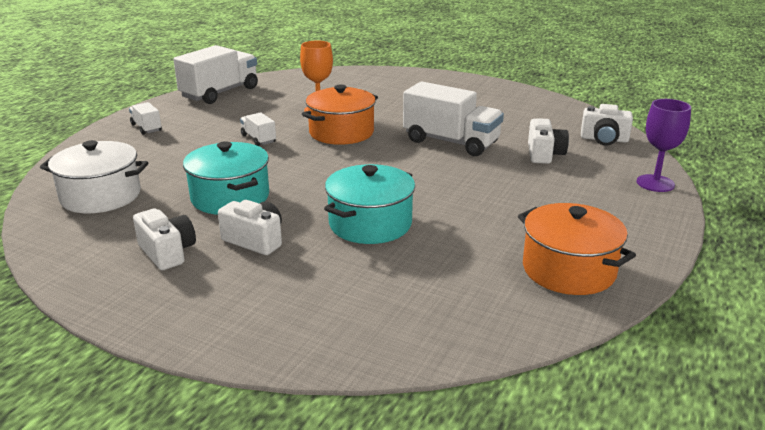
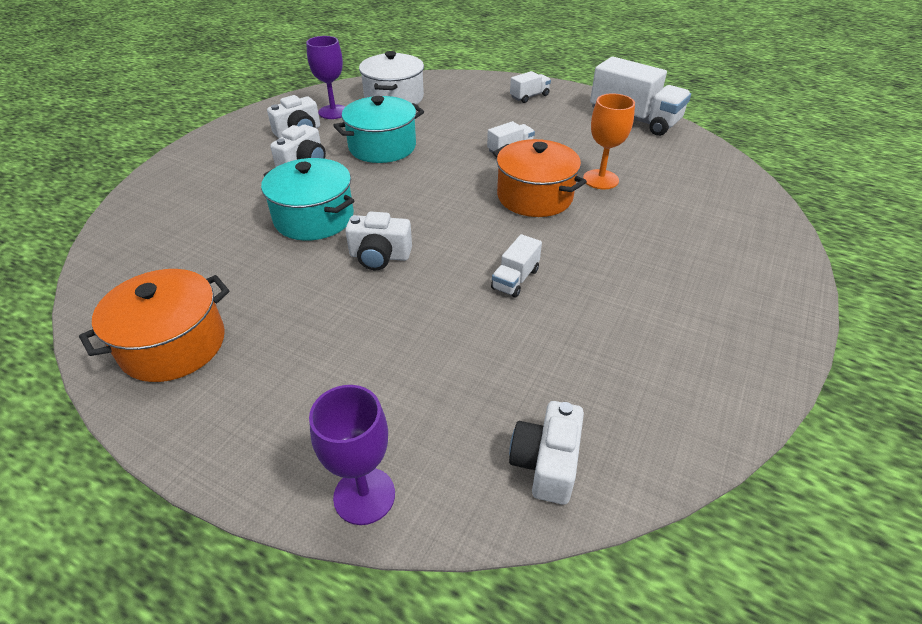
camera: 90 degrees right, 15 degrees up
white truck [403,81,504,156] -> white truck [491,234,542,298], size x0.49
white camera [528,118,569,164] -> white camera moved to [345,212,412,270]
none -> purple goblet [306,36,346,119]

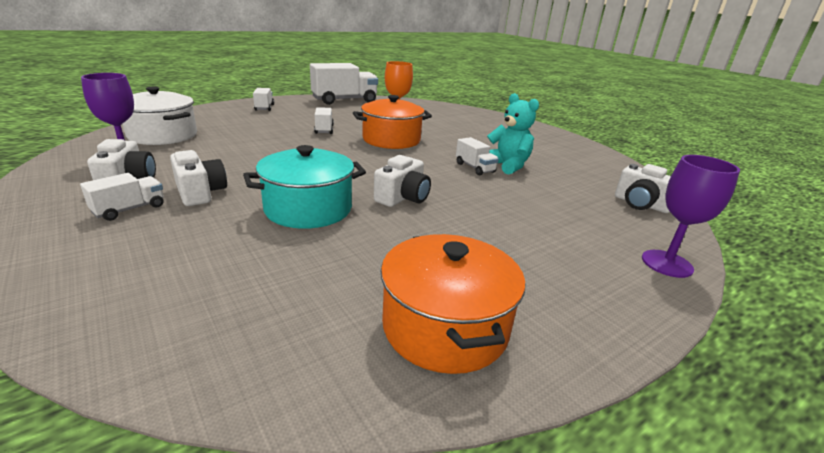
camera: 65 degrees left, 15 degrees down
turquoise pot [333,96,424,163] -> none
none -> white truck [80,173,164,221]
none -> turquoise teddy bear [487,93,539,175]

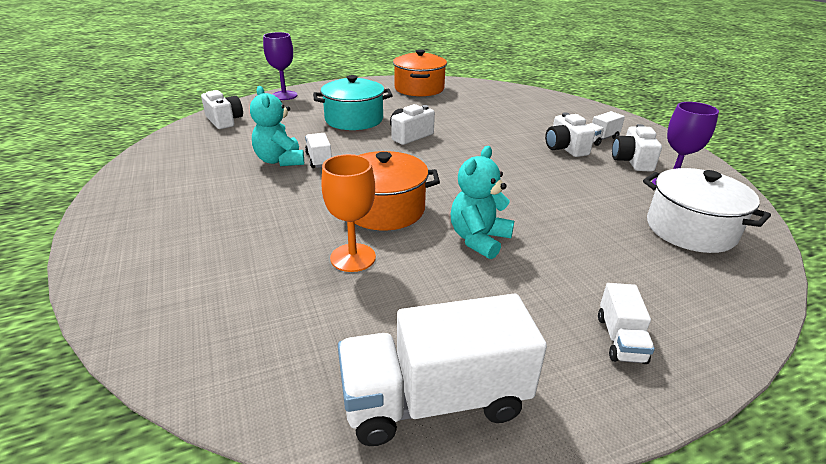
camera: 165 degrees left, 5 degrees up
turquoise pot [243,145,366,229] -> turquoise pot moved to [313,75,393,130]
white truck [314,107,334,134] -> turquoise teddy bear [451,146,514,259]

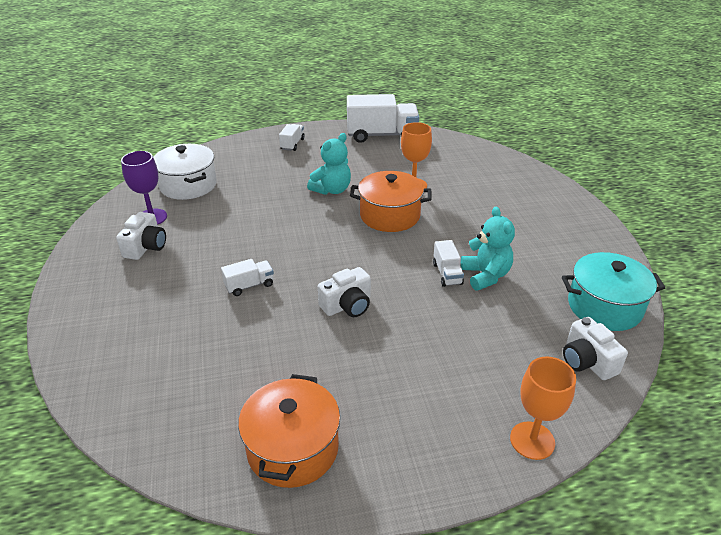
camera: 170 degrees left, 5 degrees up
purple goblet [263,32,298,100] -> orange goblet [510,357,576,460]
turquoise pot [313,75,393,130] -> turquoise pot moved to [562,252,665,331]
white camera [545,112,595,157] -> none
white truck [587,111,625,146] -> white truck moved to [221,259,274,296]

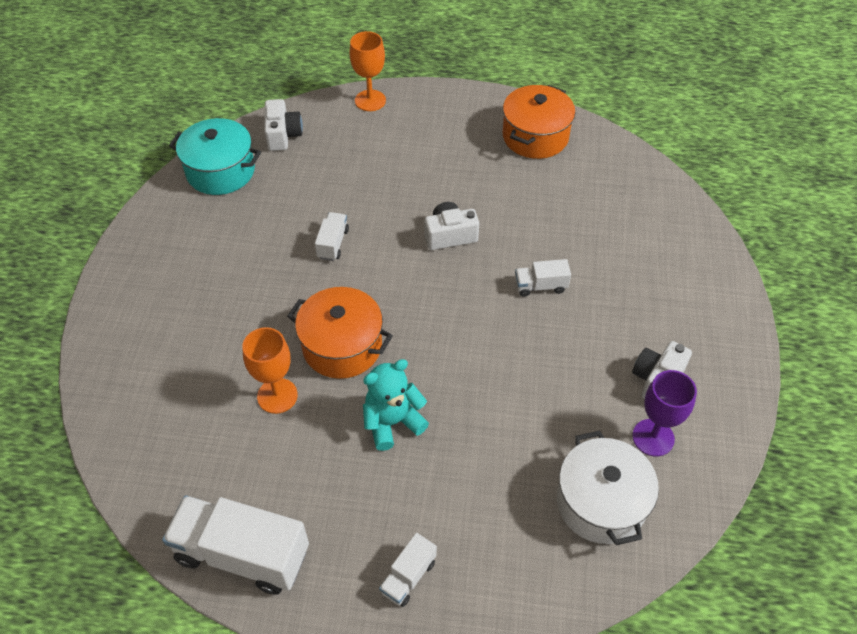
camera: 160 degrees left, 15 degrees up
turquoise teddy bear [461,207,515,291] -> none

